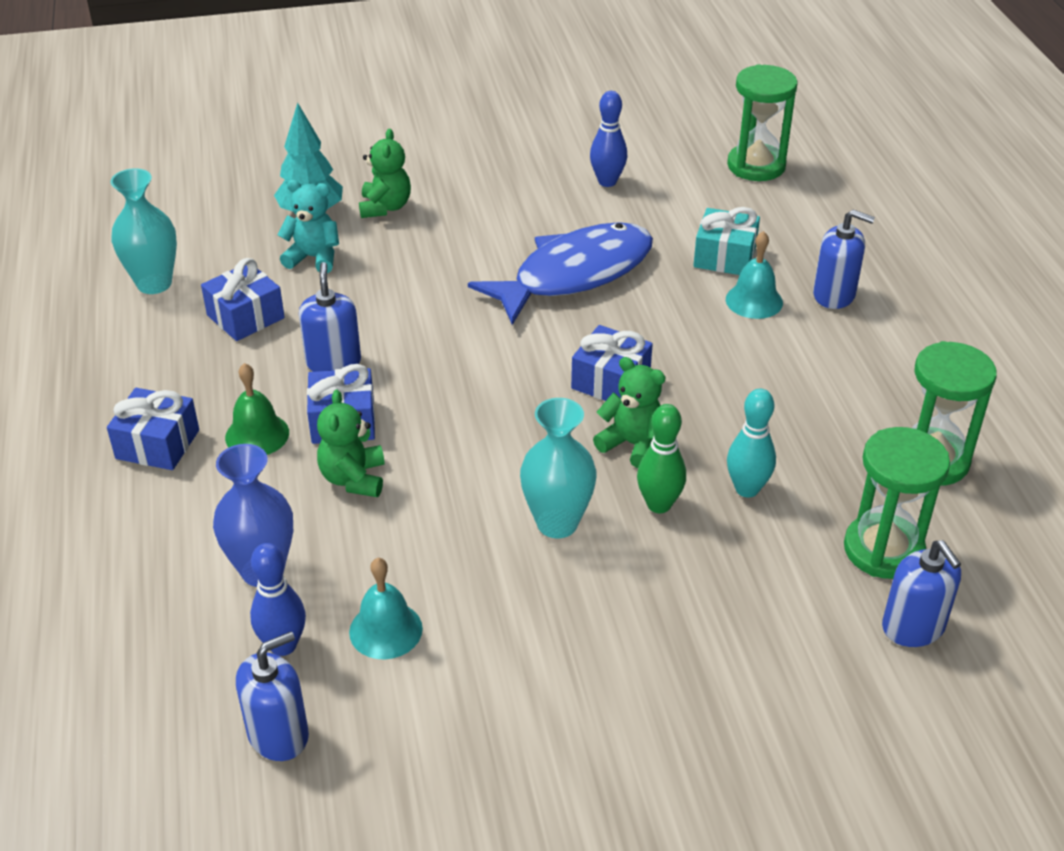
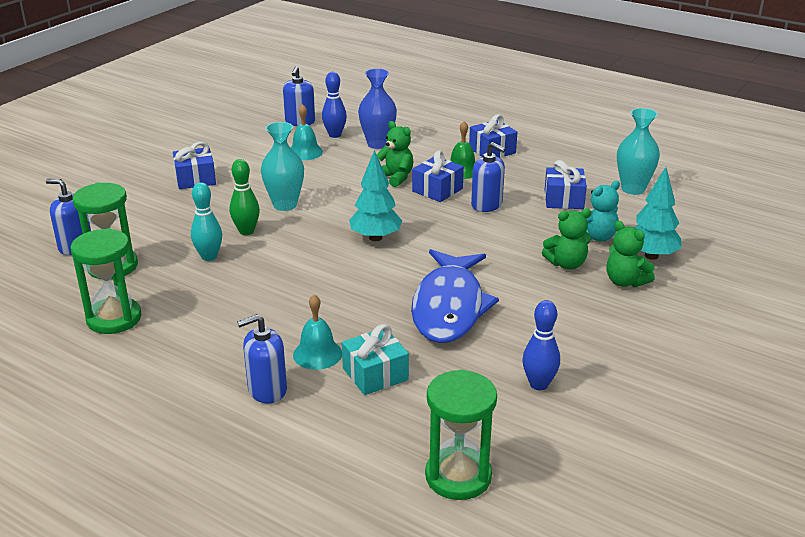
camera: 135 degrees right, 10 degrees down
blue gift [571,325,653,401] -> blue gift moved to [173,142,216,189]
green teddy bear [593,357,665,468] -> green teddy bear moved to [542,208,591,270]
none -> turquoise tree [349,150,402,241]

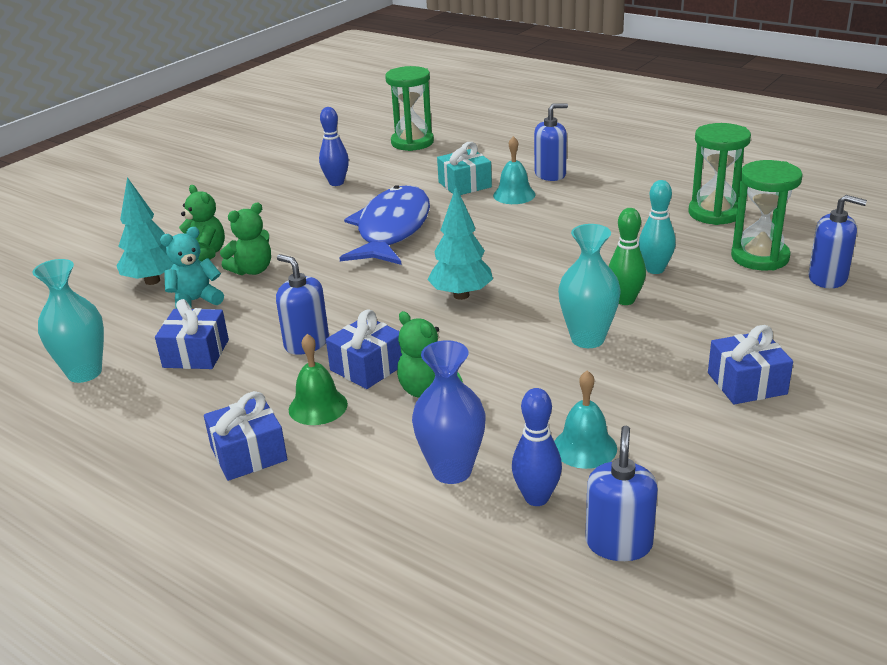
camera: 175 degrees left, 0 degrees up
green teddy bear [542,208,591,270] -> green teddy bear turned 150 degrees clockwise [220,202,271,276]

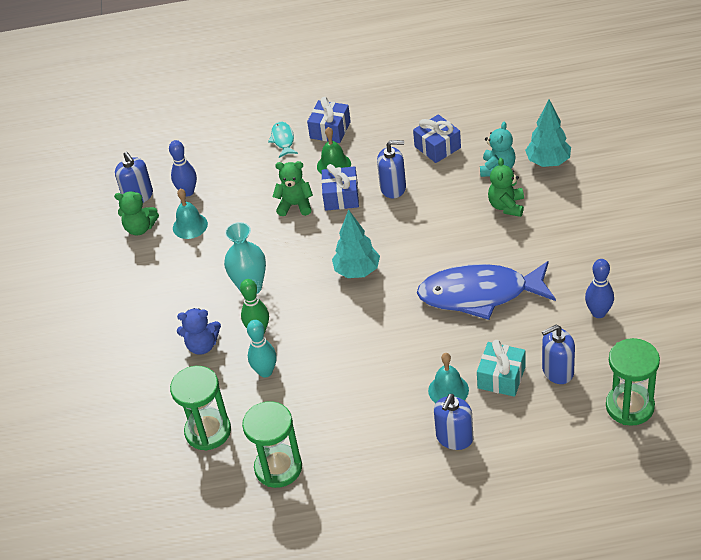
camera: 140 degrees right, 15 degrees up
turquoise vase [32,259,104,383] -> none
green teddy bear [179,185,225,262] -> green teddy bear moved to [114,191,159,235]
blue fish [340,185,430,265] -> blue fish turned 120 degrees clockwise [417,261,556,320]
blue vase [412,340,486,484] -> none
blue gift [708,325,793,404] -> none
blue soap dispenser [808,195,867,288] -> blue soap dispenser moved to [542,325,575,384]
none -> blue teddy bear [177,308,221,355]
none -> turquoise fish [268,122,298,158]

